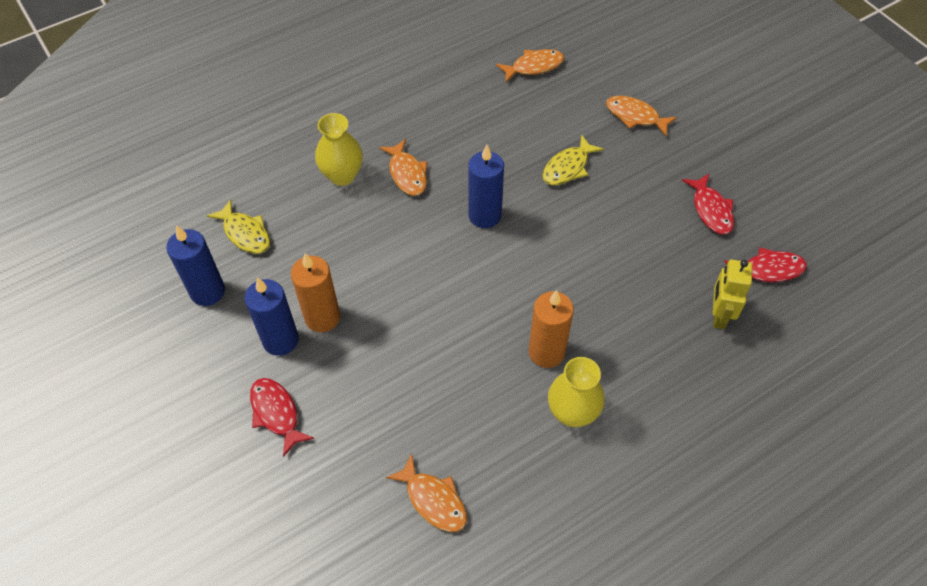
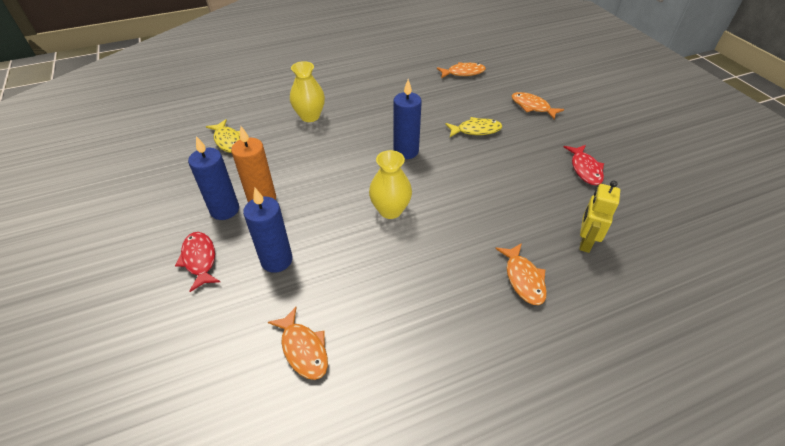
camera: 10 degrees right, 10 degrees down
blue candle [166,225,225,306] -> blue candle moved to [243,188,293,273]
orange fish [379,139,427,196] -> orange fish moved to [495,243,547,305]
orange candle [529,290,574,368] -> none
yellow fish [543,134,604,185] -> yellow fish turned 150 degrees counterclockwise [445,117,502,137]
yellow vase [548,357,605,427] -> yellow vase moved to [369,150,412,219]
red fish [724,247,807,282] -> none

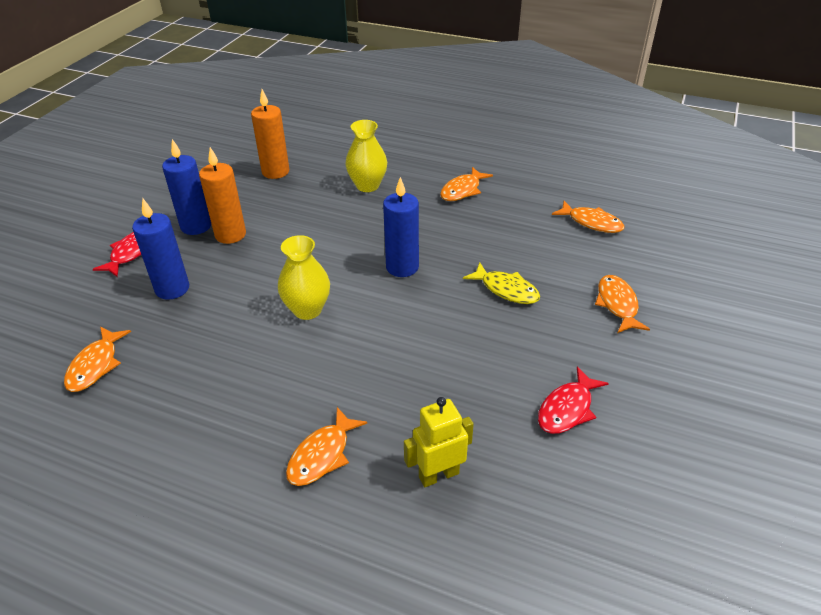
camera: 45 degrees right, 5 degrees down
yellow fish [206,119,240,153] -> orange candle [251,89,289,179]
none -> orange fish [440,167,493,201]

